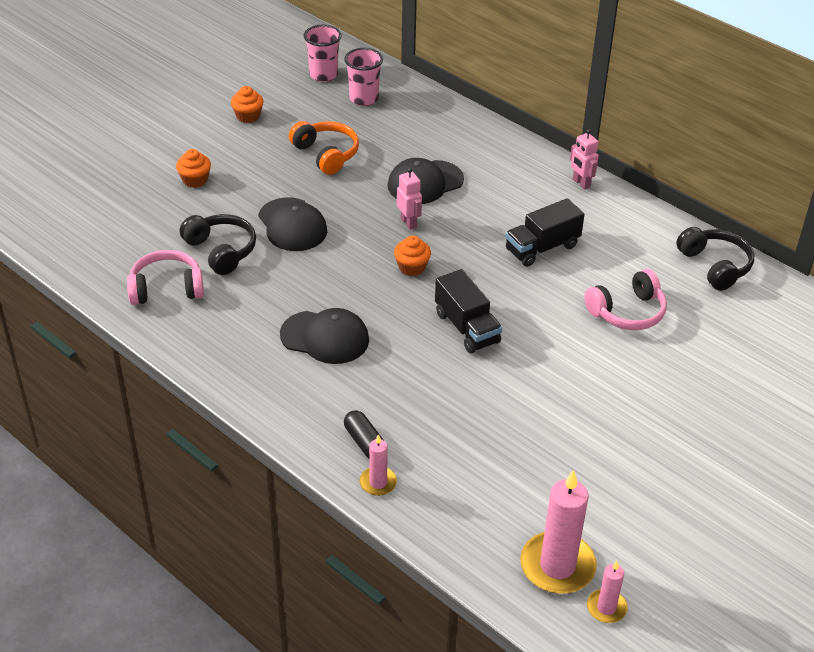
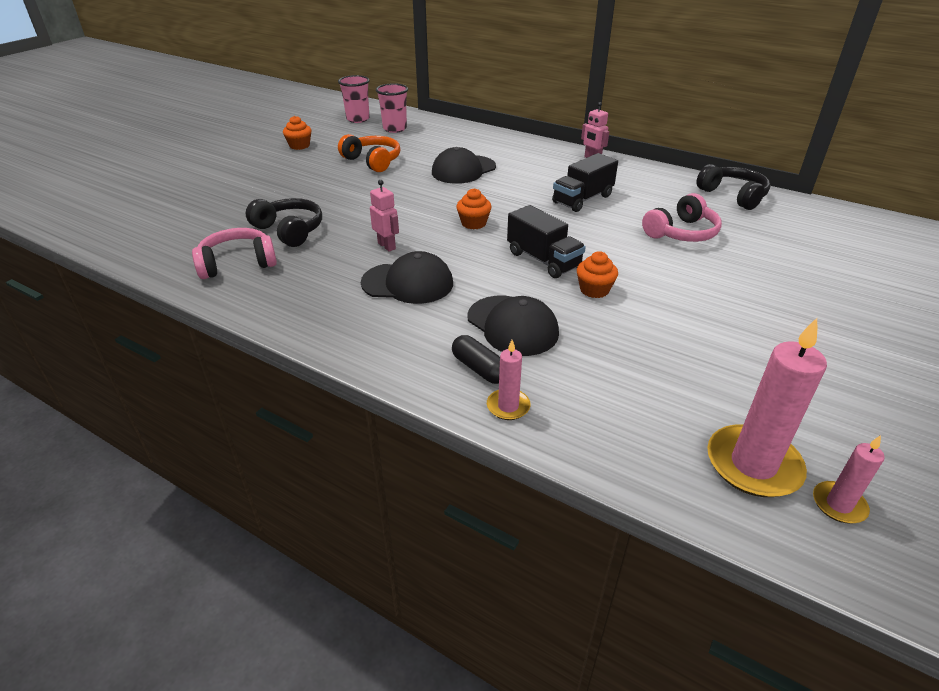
camera: 10 degrees left, 5 degrees down
orange cupcake [176,149,211,188] -> orange cupcake moved to [577,251,618,298]
black cap [258,197,327,251] -> black cap moved to [467,296,559,356]
pink robot [397,168,422,230] -> pink robot moved to [370,180,399,252]

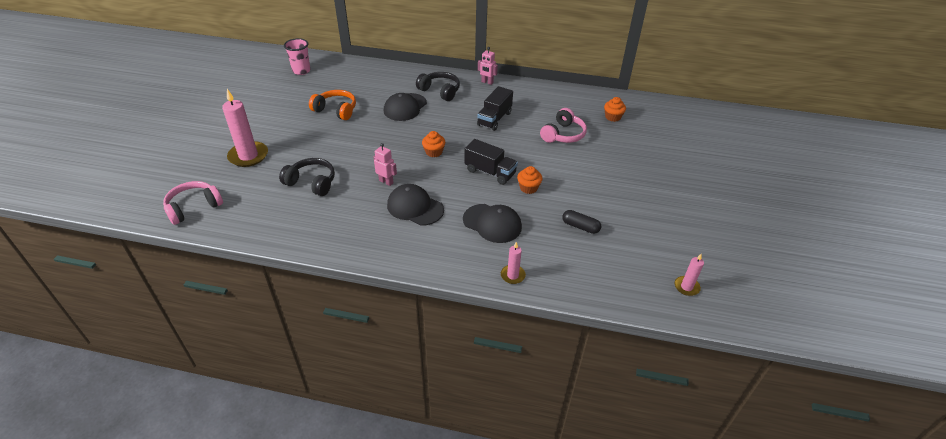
camera: 20 degrees left, 5 degrees up
pink headphones [192,228,277,279] -> pink headphones moved to [163,181,223,225]
orange cupcake [283,116,311,150] -> orange cupcake moved to [604,97,626,122]
black cap [361,251,453,304] -> black cap turned 135 degrees counterclockwise [387,184,444,226]
pink cup [376,83,408,133] -> none
black capsule [452,335,500,384] -> black capsule moved to [562,210,601,234]
black headphones [696,164,770,210] -> black headphones moved to [416,72,460,101]
pink candle [707,318,827,497] -> pink candle moved to [222,89,268,167]

